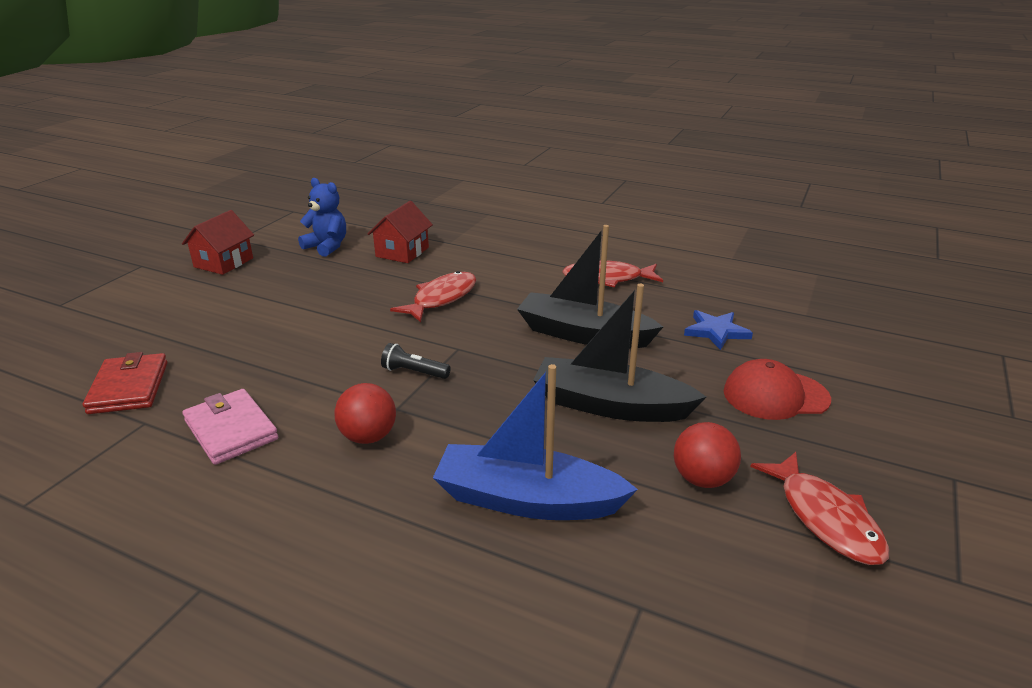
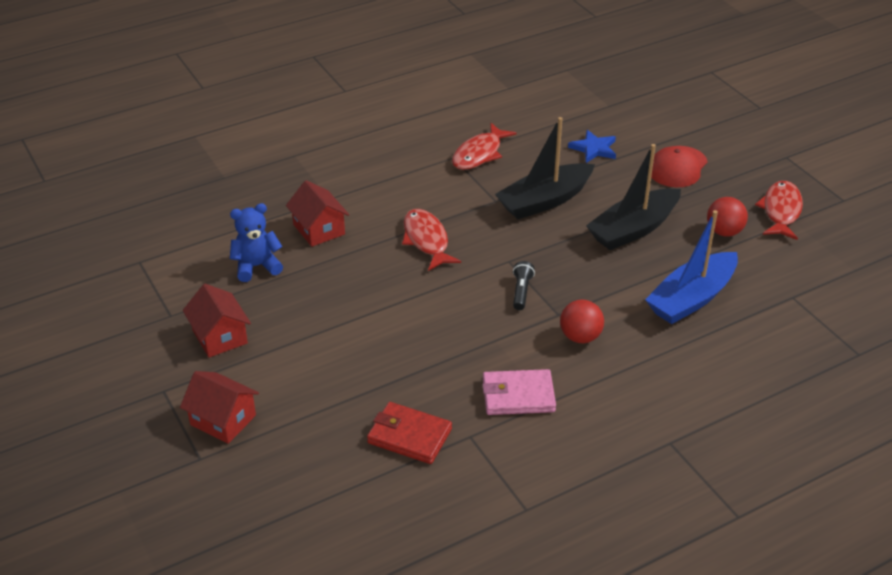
camera: 55 degrees left, 10 degrees up
black flashlight [381,343,451,379] -> black flashlight turned 135 degrees clockwise [513,261,535,310]
red fish [750,452,889,565] -> red fish turned 90 degrees counterclockwise [755,181,803,240]
none -> red house [180,371,259,444]

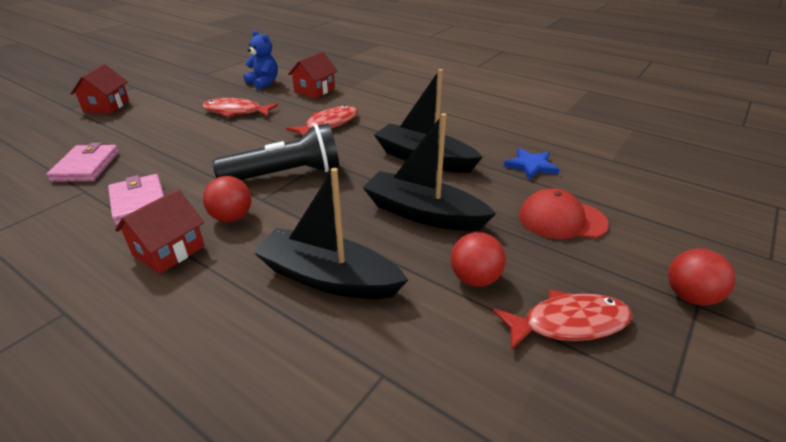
camera: 65 degrees right, 5 degrees down
red house [183,284,251,357] -> red house moved to [115,189,205,274]
red wallet [367,402,452,464] -> pink wallet [47,143,119,182]
red fish [452,123,516,170] -> red fish moved to [203,98,278,118]
black flashlight [513,261,535,310] -> black flashlight [212,123,339,180], size x2.29
blue boat [645,210,738,324] -> black boat [253,168,408,299]
none -> red ball [668,248,735,306]

